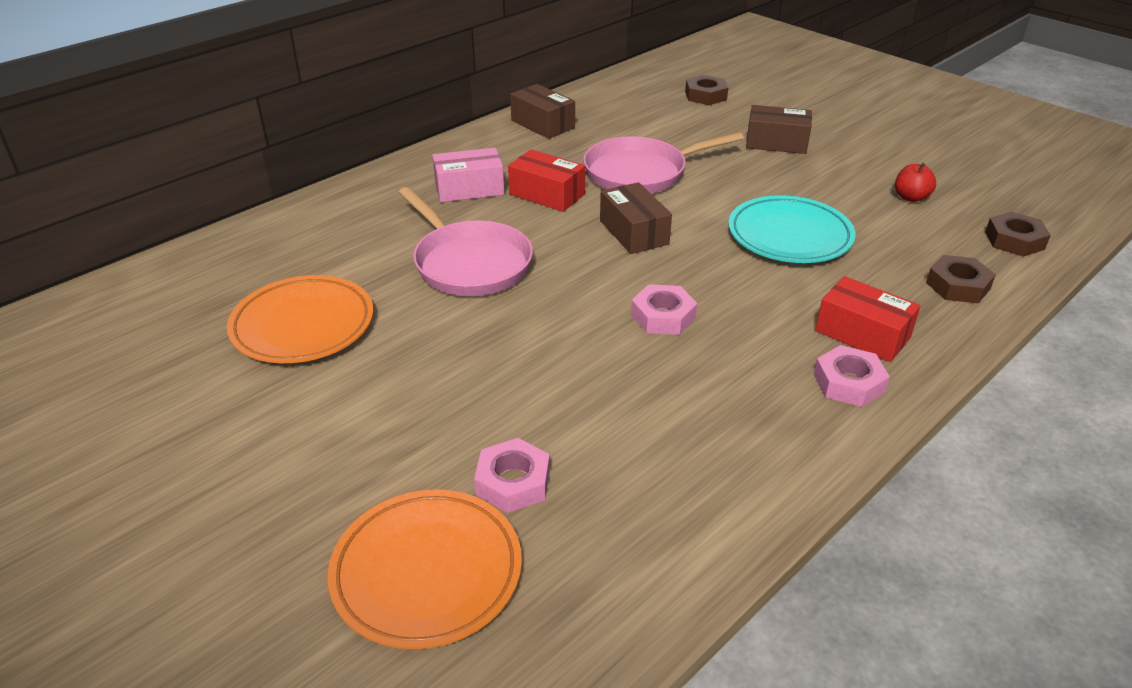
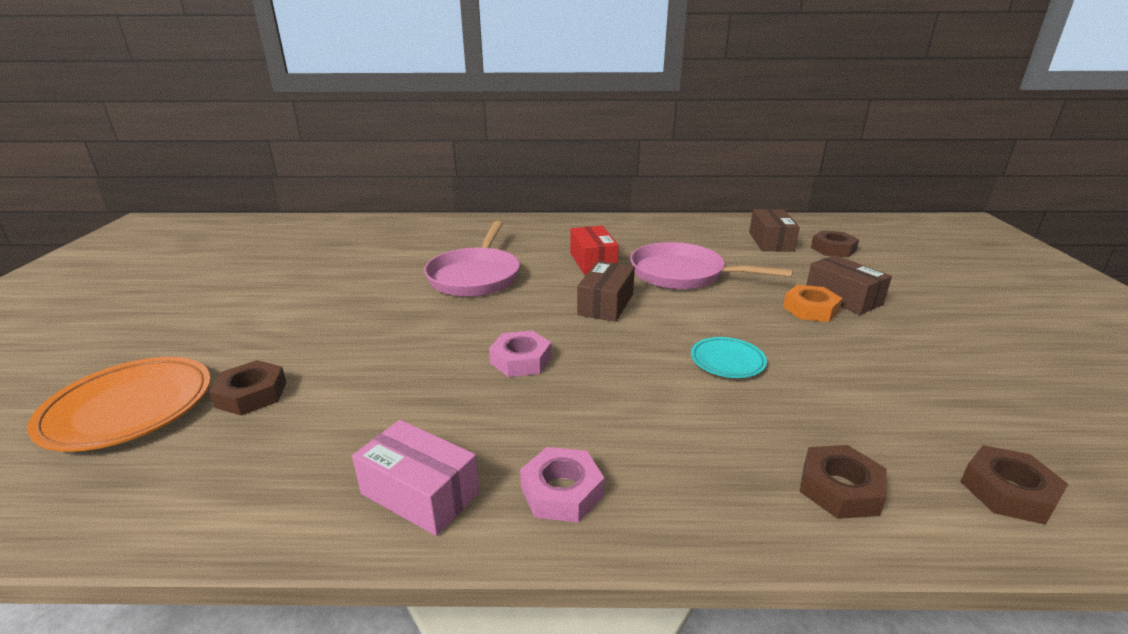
camera: 45 degrees right, 10 degrees down
orange plate [227,275,373,363] -> none
pink box [432,148,504,202] -> pink box moved to [352,420,479,536]
pink nut [474,438,550,513] -> brown nut [209,360,287,416]
brown box [510,84,575,139] -> brown box moved to [749,209,800,251]
turquoise plate [728,195,856,263] -> turquoise plate [691,337,767,378], size x0.55
red box [815,276,920,362] -> none
red apple [895,163,936,202] -> none
none -> orange nut [783,285,843,322]

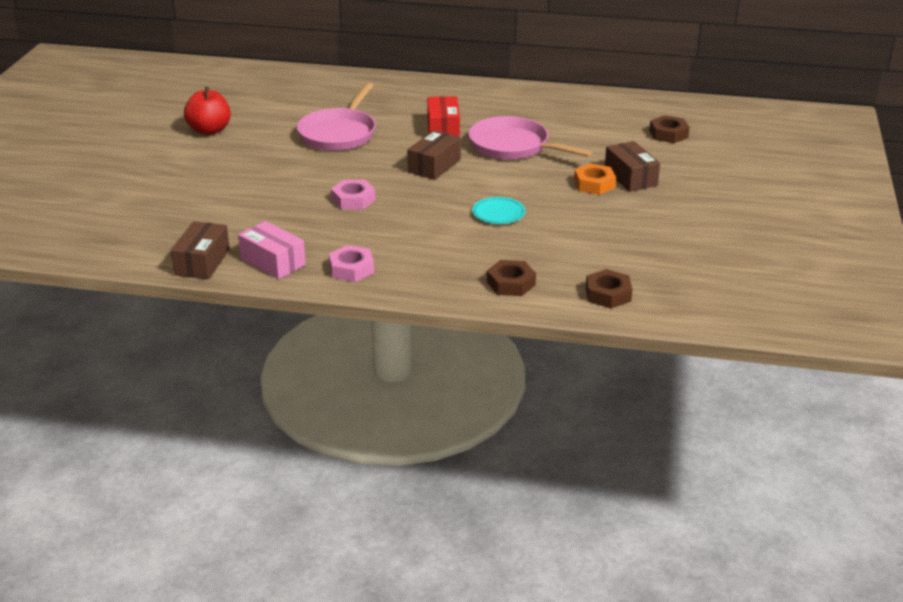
camera: 10 degrees right, 5 degrees up
orange plate [27,357,211,452] -> none
brown nut [209,360,287,416] -> none
brown box [749,209,800,251] -> brown box moved to [171,221,230,279]
none -> red apple [184,87,231,135]

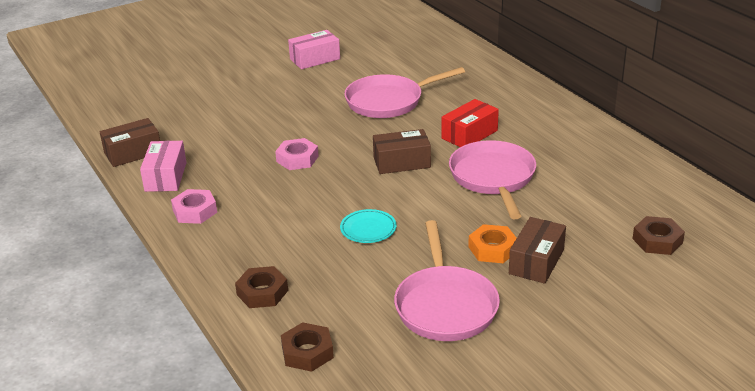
camera: 50 degrees right, 0 degrees up
red apple [184,87,231,135] -> pink box [288,30,340,69]
none -> pink pan [394,220,500,341]

